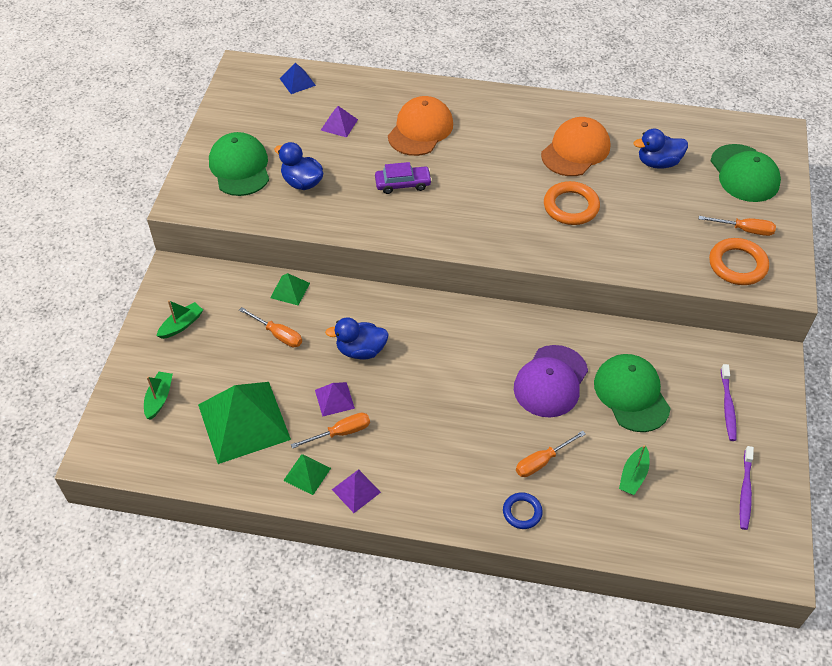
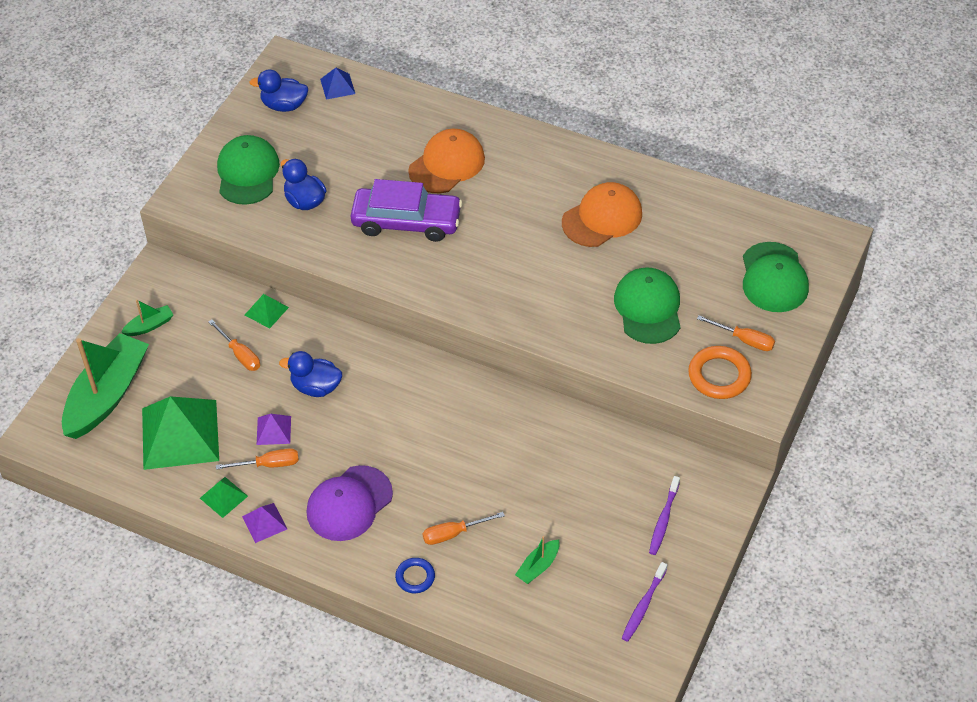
camera: 15 degrees right, 0 degrees up
green boat [144,372,173,420] -> green boat [62,333,149,439], size x2.32
purple pyramid [321,106,358,138] -> none
purple car [375,162,432,194] -> purple car [351,179,462,242], size x1.83
purple cap [514,345,588,418] -> purple cap moved to [306,465,393,541]
orange ring [544,181,600,225] -> none
green cap [594,354,671,432] -> green cap moved to [614,268,681,344]
blue duck [634,129,688,169] -> blue duck moved to [249,70,308,112]

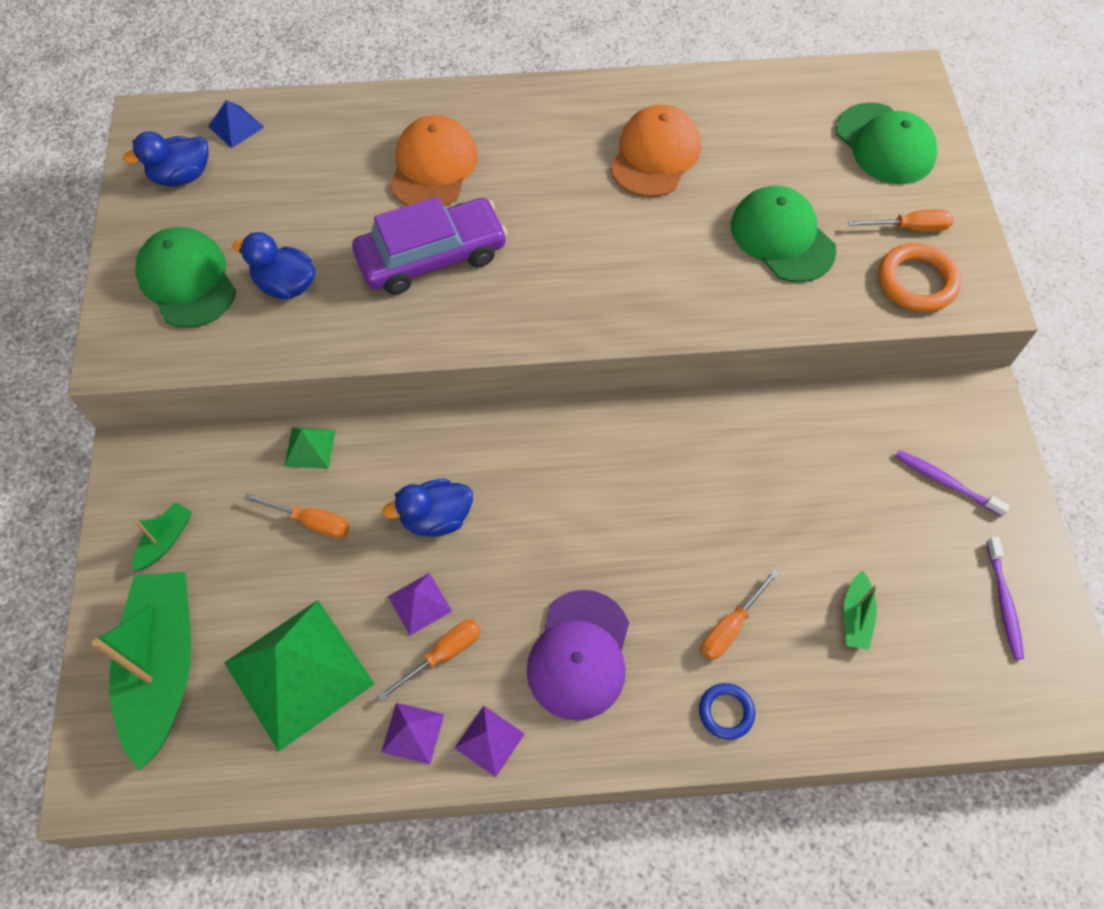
camera: 30 degrees left, 10 degrees up
green pyramid [200,477,248,518] -> purple pyramid [381,703,444,764]
purple toothbrush [649,476,680,555] -> purple toothbrush turned 135 degrees clockwise [895,450,1010,516]

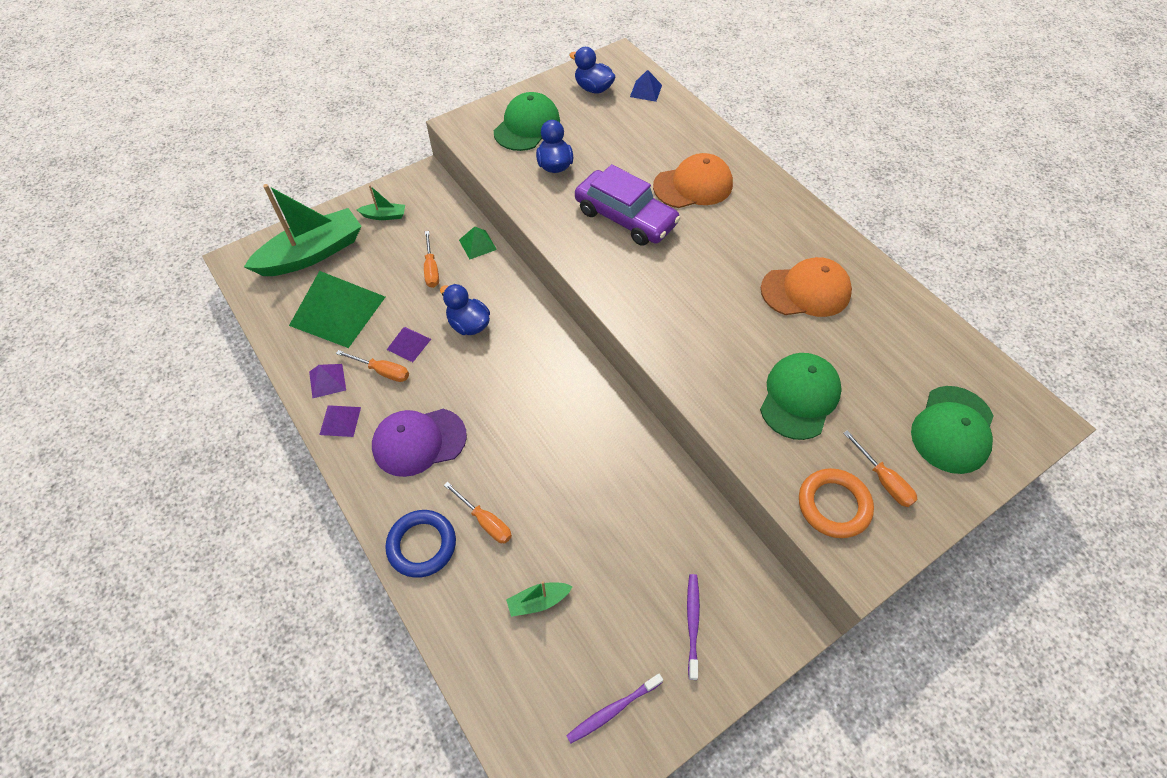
camera: 60 degrees right, 5 degrees down
blue ring [699,683,755,740] -> blue ring [385,510,456,578], size x1.66
orange screwdriver [701,569,779,660] -> orange screwdriver turned 150 degrees counterclockwise [444,482,512,543]

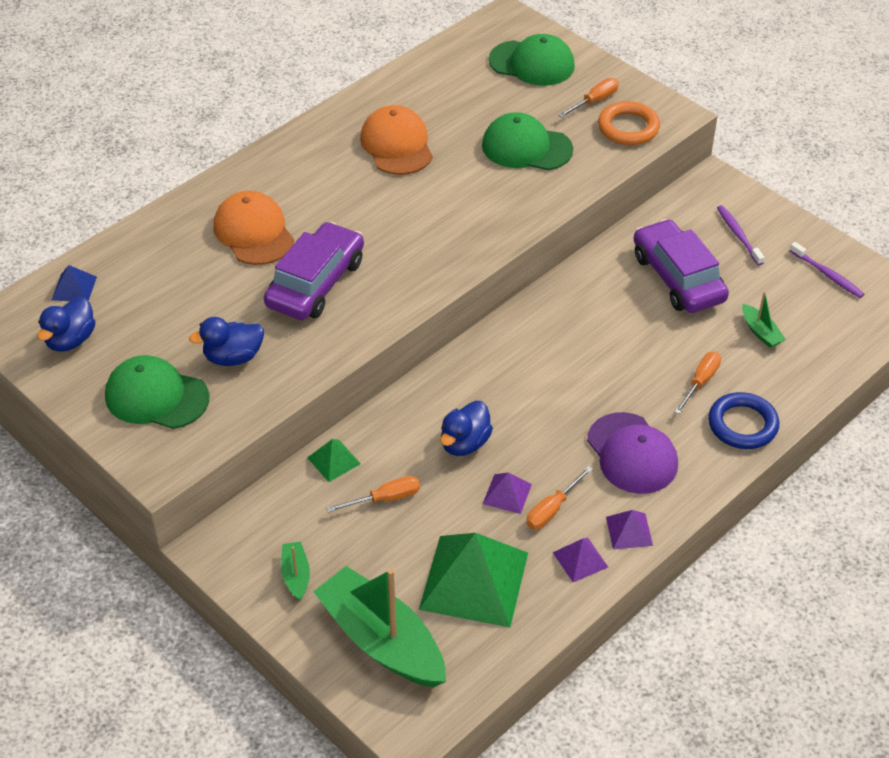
camera: 100 degrees left, 10 degrees down
orange screwdriver [336,350,409,382] -> orange screwdriver turned 150 degrees counterclockwise [526,466,593,529]
purple toothbrush [687,574,700,680] -> purple toothbrush turned 75 degrees clockwise [717,205,765,265]
none -> purple car [634,219,729,313]

